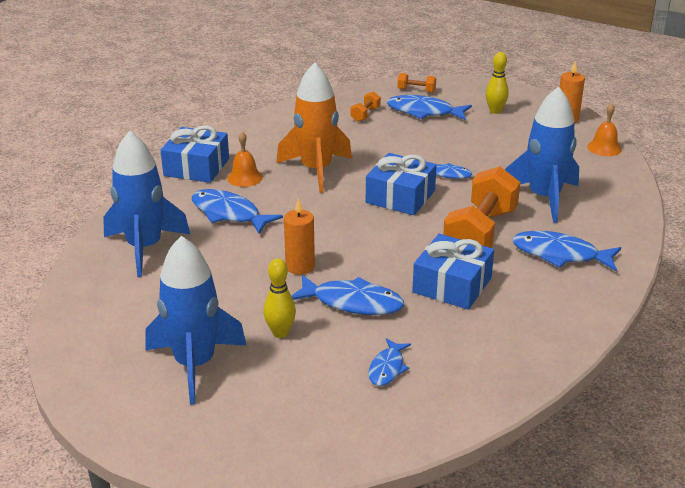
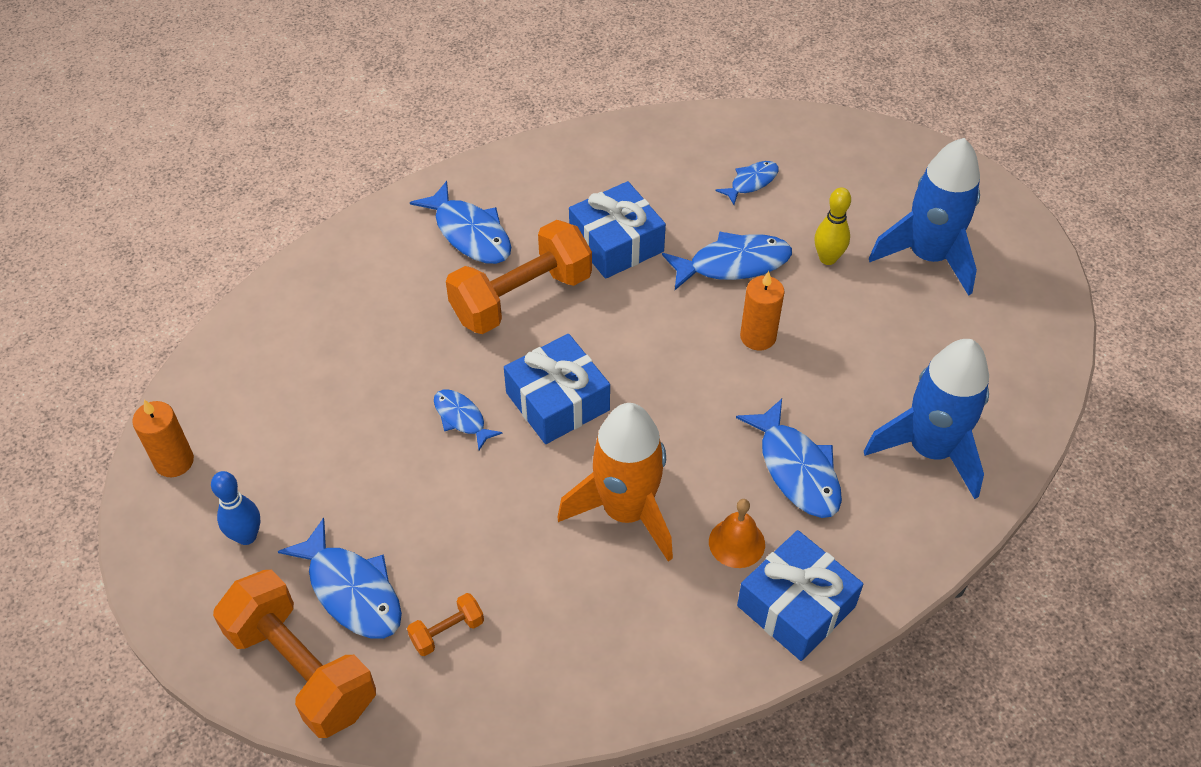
camera: 150 degrees left, 20 degrees up
blue fish [291,275,404,315] -> blue fish turned 120 degrees clockwise [662,231,792,290]
orange dumbbell [397,73,436,93] -> orange dumbbell [213,570,376,738], size x2.31
yellow bowling pin [486,52,509,114] -> blue bowling pin [211,471,260,545]
blue rocket [505,86,579,223] -> none
orange bell [587,103,622,156] -> none

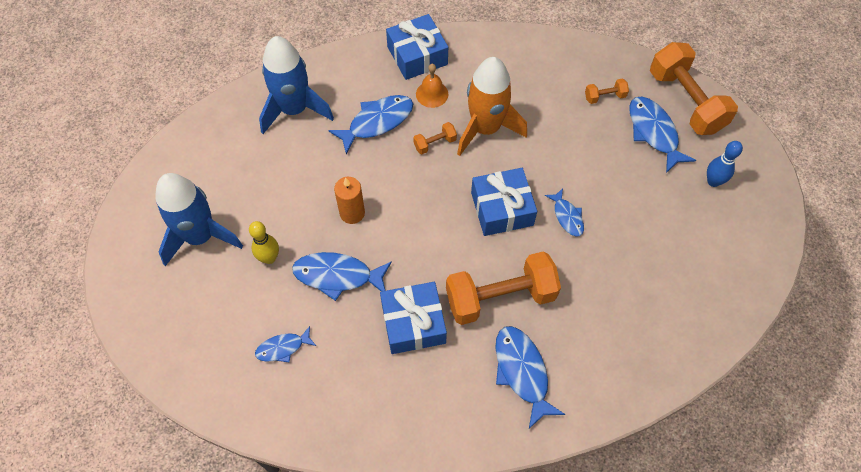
camera: 160 degrees left, 10 degrees up
orange candle [132,400,194,477] -> none
blue fish [736,399,842,518] -> blue fish turned 60 degrees clockwise [328,95,413,154]
none -> orange dumbbell [413,122,457,154]

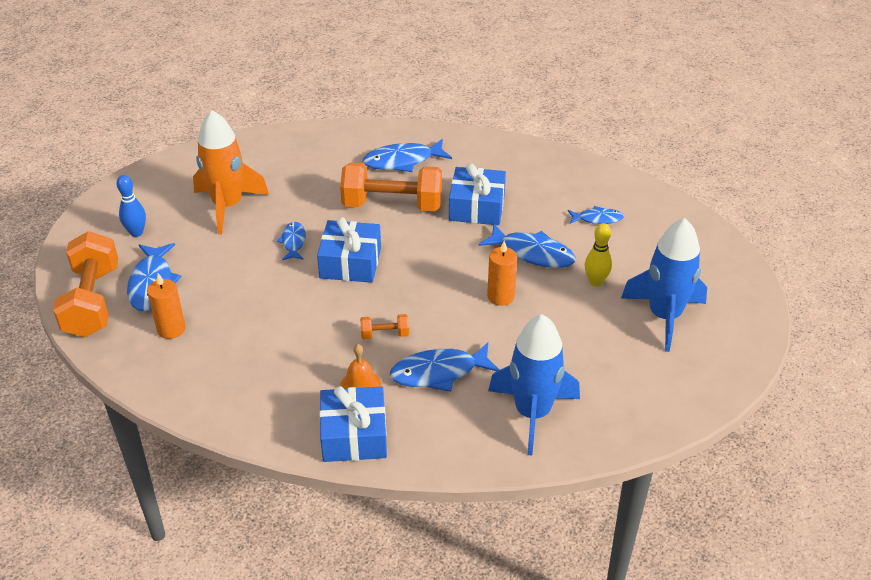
camera: 160 degrees left, 20 degrees down
orange rocket [457,57,527,156] -> orange rocket moved to [193,110,269,234]
blue fish [495,326,565,429] -> blue fish turned 75 degrees clockwise [363,139,452,172]
orange dumbbell [585,78,629,104] -> orange candle [147,273,186,339]

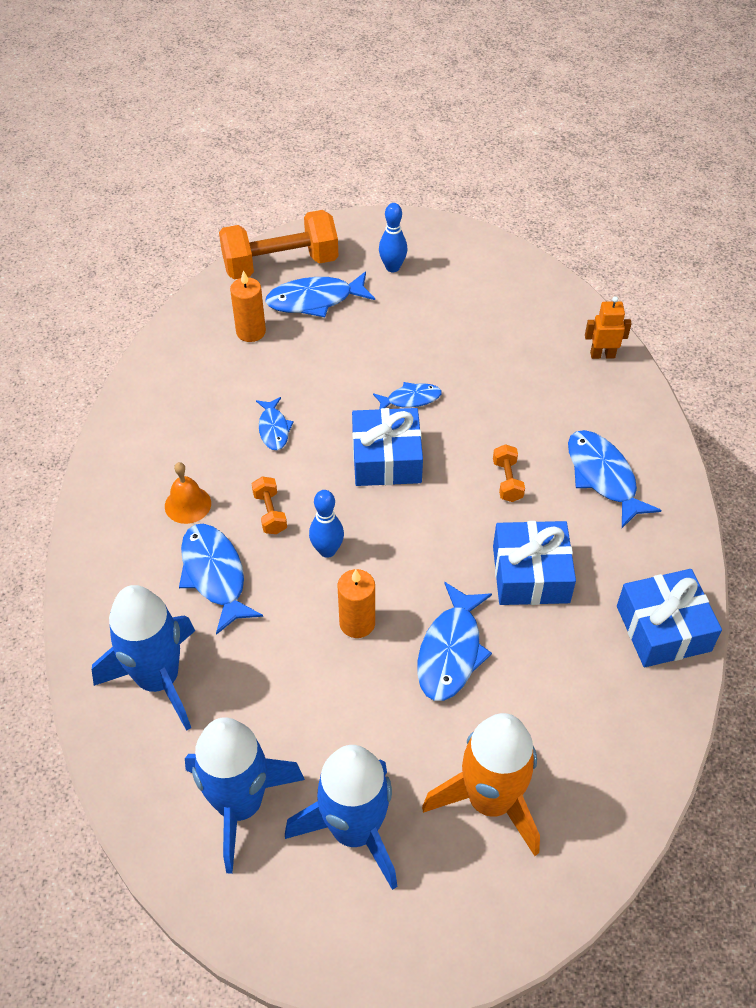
camera: 80 degrees right, 10 degrees up
orange rocket [193,110,269,234] -> orange rocket moved to [422,713,540,856]
blue gift [320,386,387,462] -> blue gift moved to [617,569,722,667]
orange dumbbell [340,163,442,211] -> orange dumbbell [493,444,525,502], size x0.43
blue fish [568,206,624,224] -> blue fish moved to [256,397,294,450]
yellow bowling pin [585,223,612,287] -> none
none -> blue rocket [185,718,305,874]
none -> blue bowling pin [309,490,344,558]
none -> orange robot [585,296,632,359]

